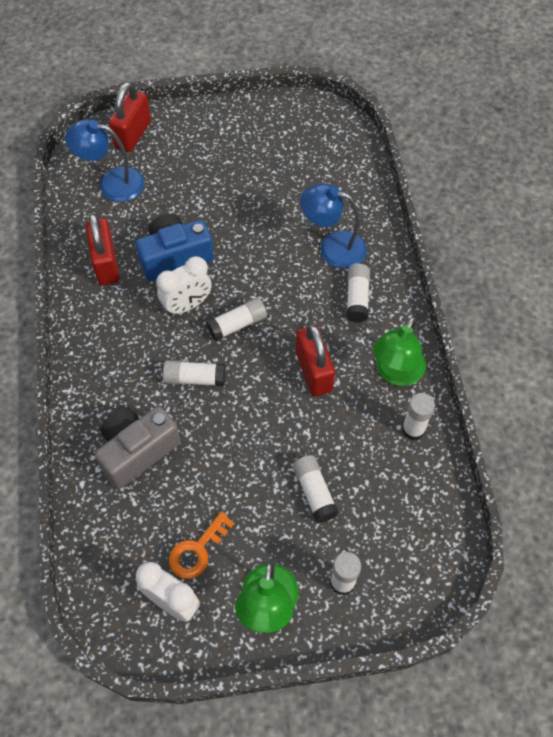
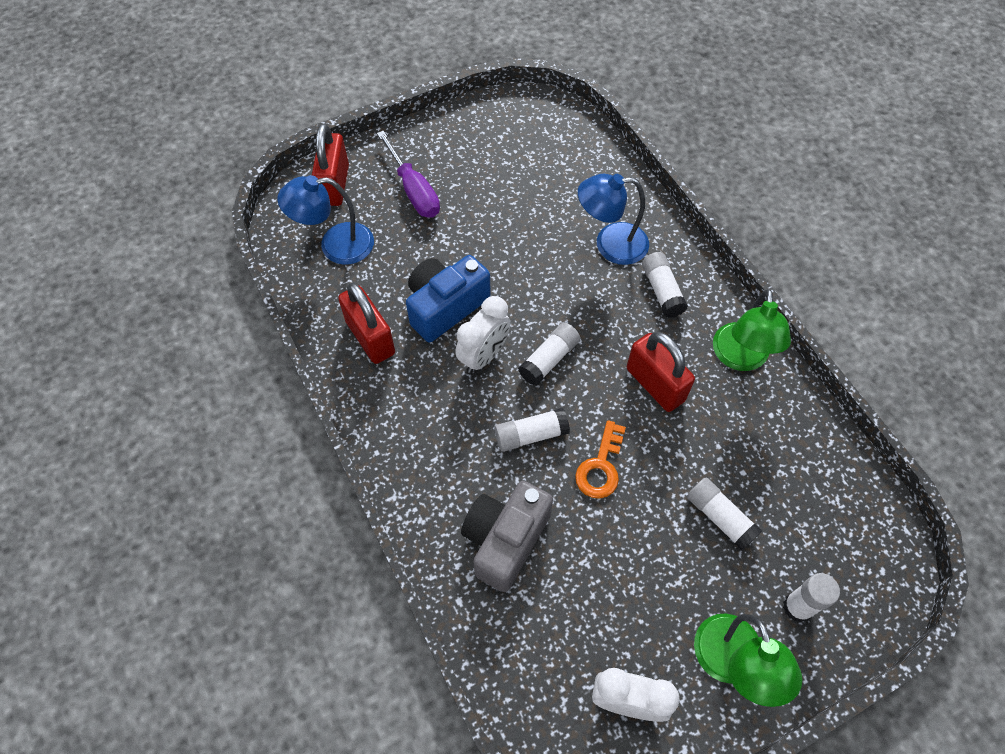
camera: 20 degrees left, 0 degrees up
orange key [169,511,235,579] -> orange key moved to [575,420,626,499]
white glue stick [402,393,435,440] -> none
none -> purple screwdriver [377,131,440,218]

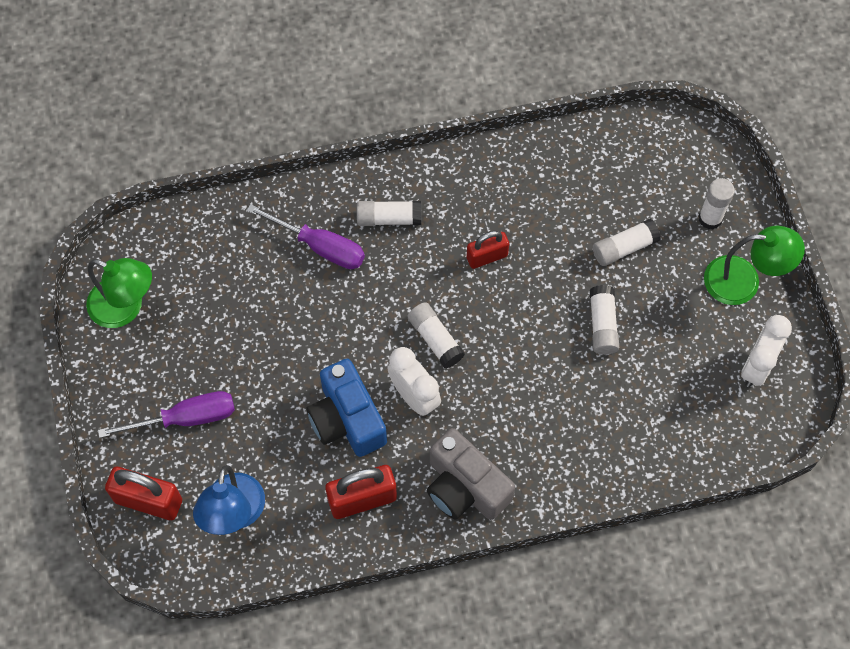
camera: 75 degrees left, 5 degrees up
grey camera [461,481,553,592] -> grey camera moved to [427,428,515,520]
white glue stick [495,408,570,452] -> white glue stick moved to [589,285,619,355]
orange key [575,420,626,499] -> none
blue lamp [578,174,649,265] -> purple screwdriver [247,204,365,269]
red padlock [627,332,695,412] -> red padlock [466,231,509,269], size x0.65
green lamp [713,289,791,371] -> green lamp moved to [86,258,152,328]

